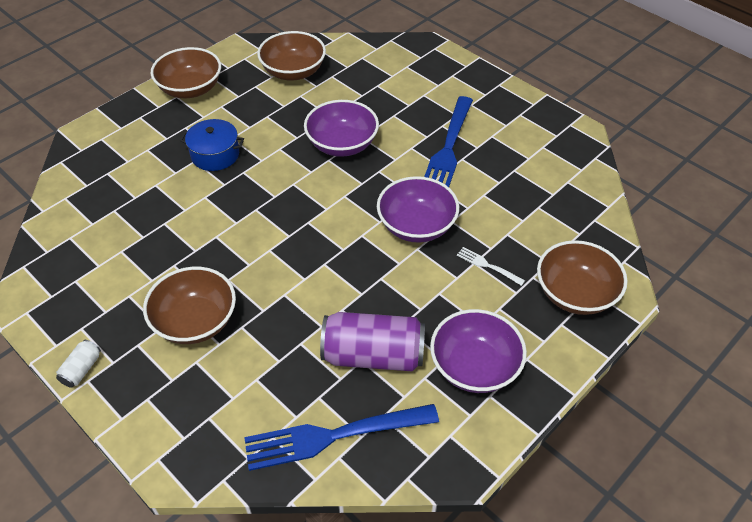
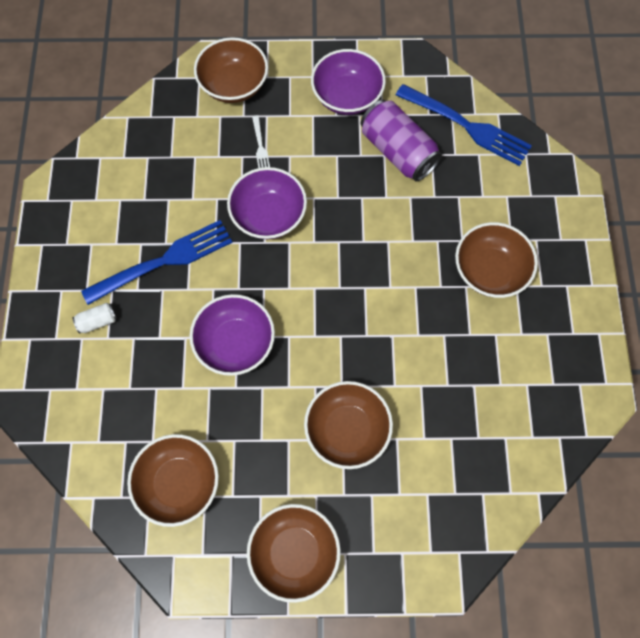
camera: 135 degrees left, 20 degrees up
white can [56,340,101,388] -> white can moved to [72,303,117,334]
blue pot [180,119,244,171] -> brown bowl [304,381,393,469]

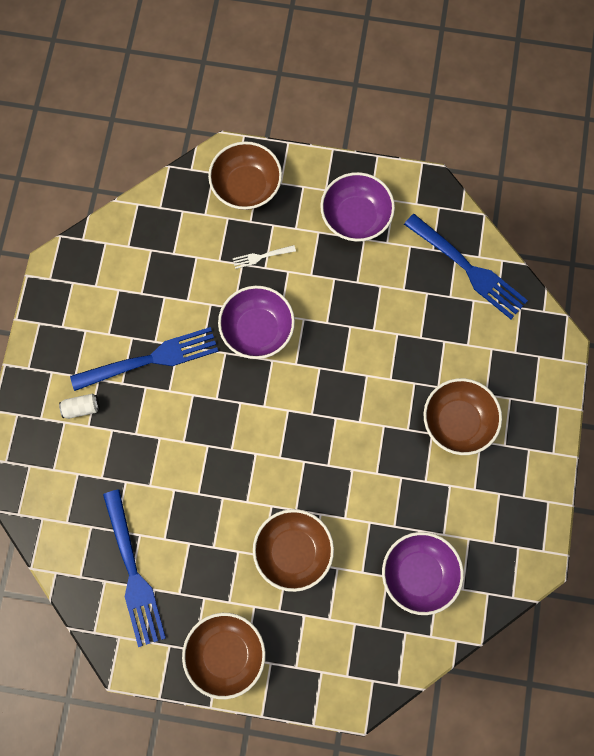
camera: 10 degrees right, 5 degrees up
brown bowl [127,434,219,527] -> blue fork [103,489,166,647]
purple bowl [190,294,275,376] -> purple bowl moved to [382,532,464,615]
white fork [252,115,270,168] -> white fork turned 75 degrees clockwise [233,245,296,269]
purple can [361,100,442,182] -> none

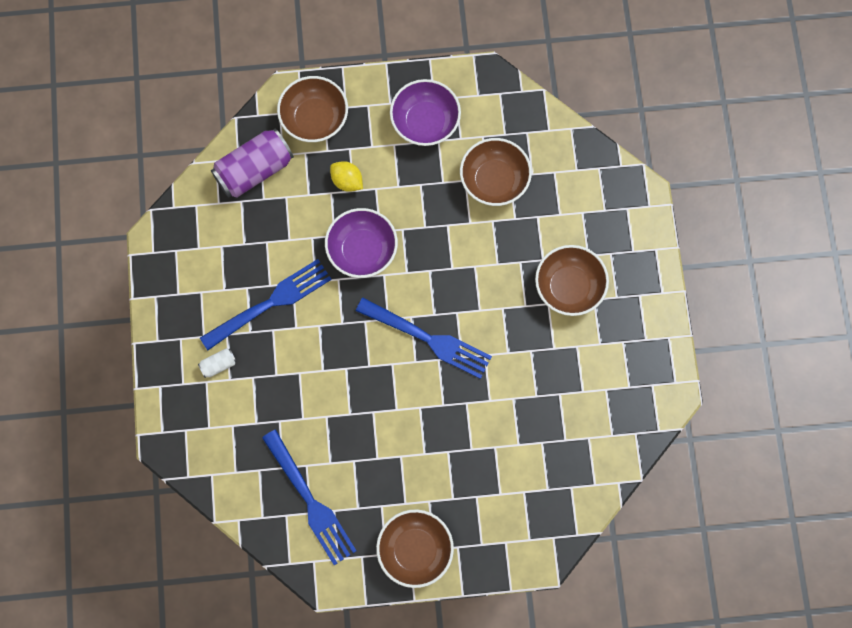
camera: 15 degrees left, 0 degrees up
white fork [233,245,296,269] -> yellow lemon [330,161,363,192]
brown bowl [253,509,334,592] -> brown bowl moved to [460,138,532,206]
purple bowl [382,532,464,615] -> none
blue fork [404,214,528,319] -> blue fork moved to [356,298,492,379]
none -> purple can [211,129,294,198]

